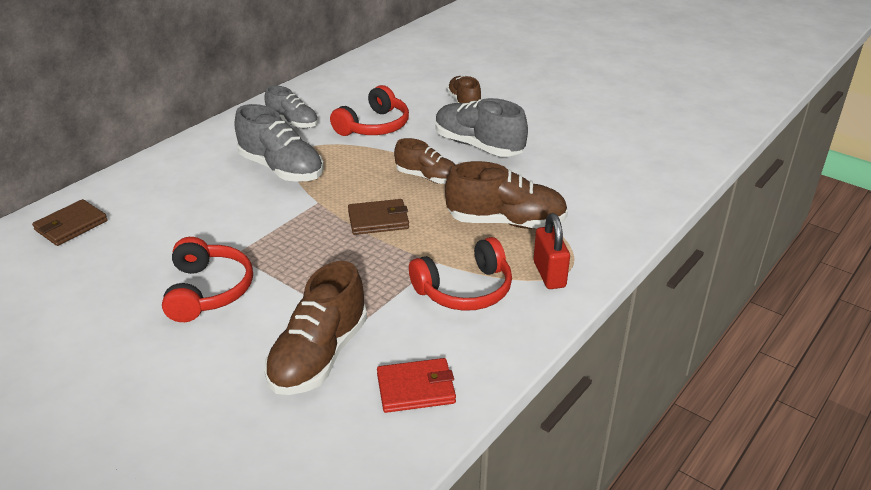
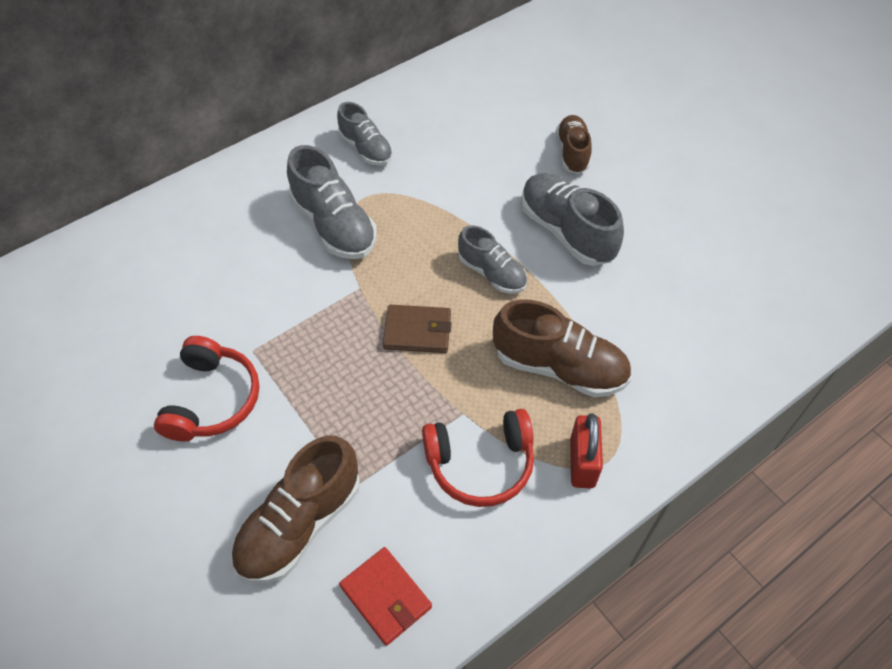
camera: 15 degrees right, 20 degrees up
brown wallet [32,199,108,246] -> none
red headphones [330,85,409,136] -> none
red wallet [377,358,456,413] -> red wallet turned 45 degrees clockwise [339,547,432,646]
brown shoe [394,138,456,184] -> grey shoe [458,225,527,294]

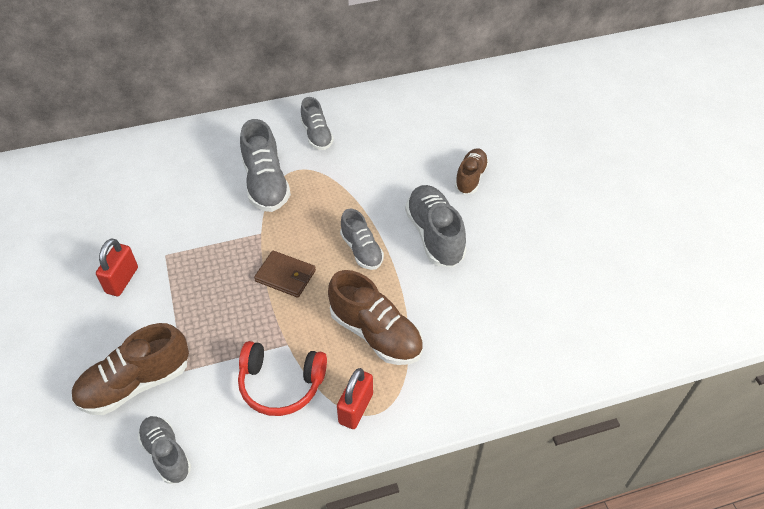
camera: 20 degrees right, 5 degrees down
red headphones [154,336,259,441] -> red padlock [96,238,138,296]
red wallet [339,547,432,646] -> grey shoe [138,416,191,484]

